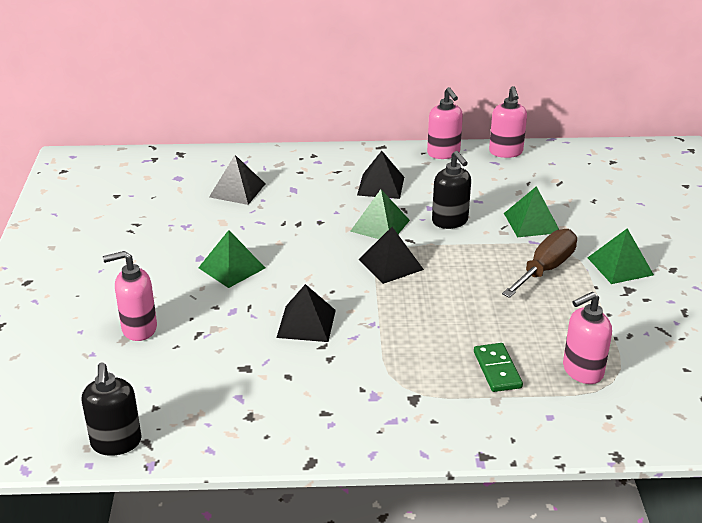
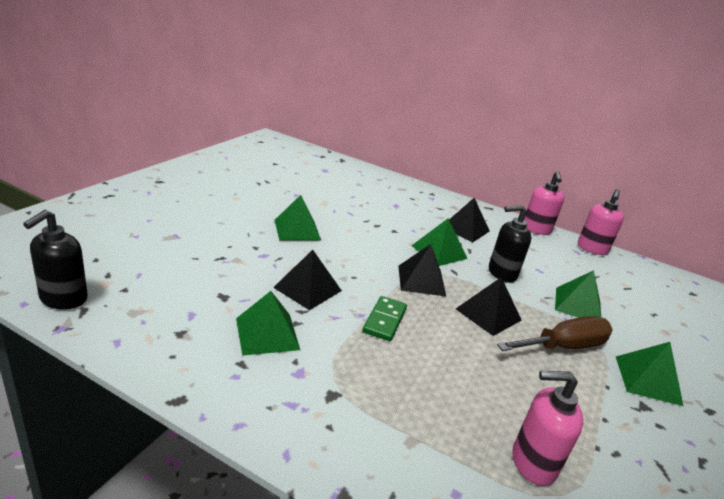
camera: 25 degrees right, 5 degrees down
pink soap dispenser [103,251,157,341] -> none
black pyramid [209,155,265,205] -> black pyramid moved to [456,277,522,336]
black soap dispenser [432,151,471,229] -> black soap dispenser turned 75 degrees clockwise [489,205,531,283]
green domino [474,343,523,392] -> green domino moved to [362,296,407,341]
none -> green pyramid [236,291,300,356]

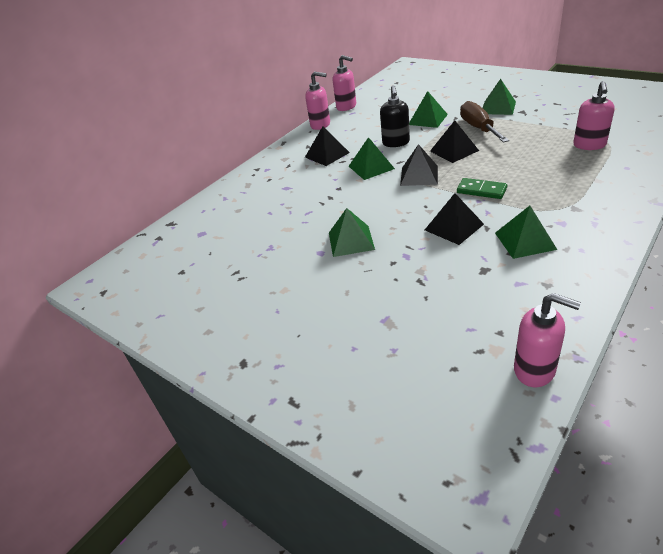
camera: 70 degrees left, 10 degrees up
black soap dispenser [23,210,88,310] -> pink soap dispenser [514,293,581,387]

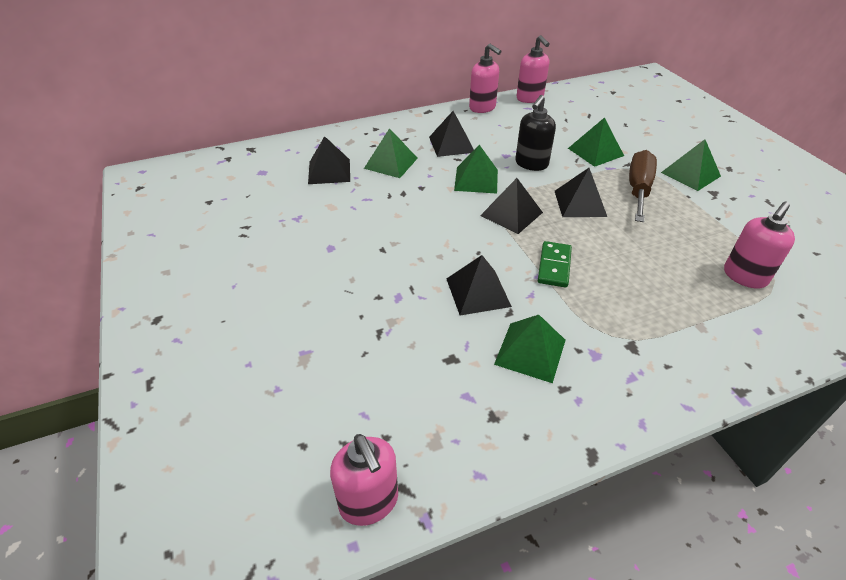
camera: 25 degrees right, 5 degrees up
green pyramid [329,208,375,257] -> green pyramid moved to [364,128,418,178]
green domino [457,178,507,199] -> green domino turned 45 degrees clockwise [538,241,572,288]
none -> black pyramid [308,136,350,184]

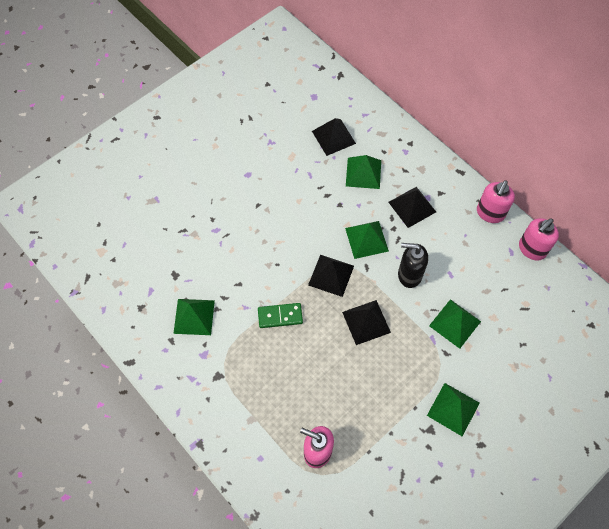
camera: 70 degrees right, 20 degrees up
pink soap dispenser [330,434,398,526] -> none
black pyramid [447,255,512,316] -> none
brown screwdriver [629,150,657,222] -> none

